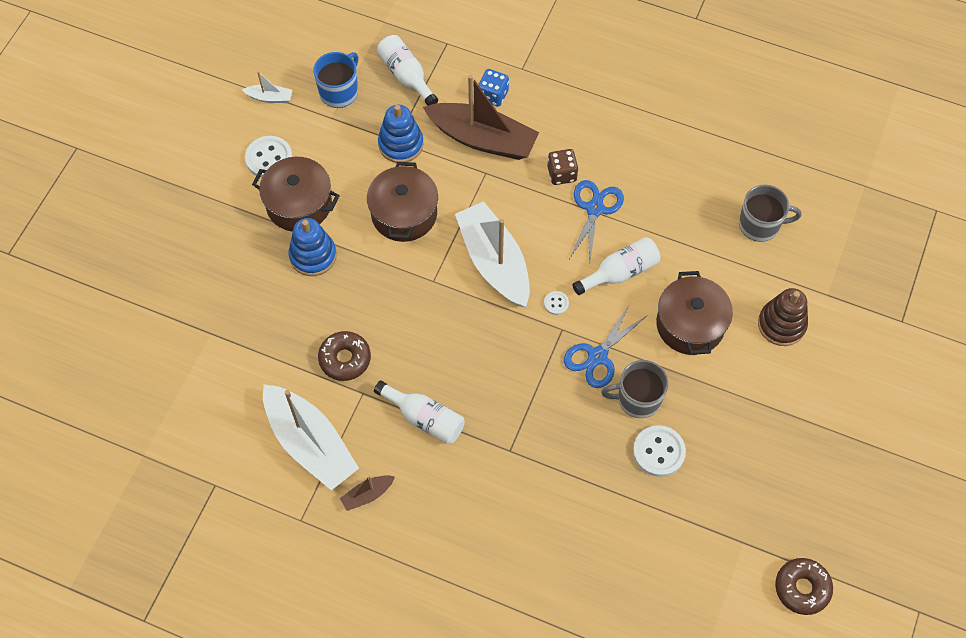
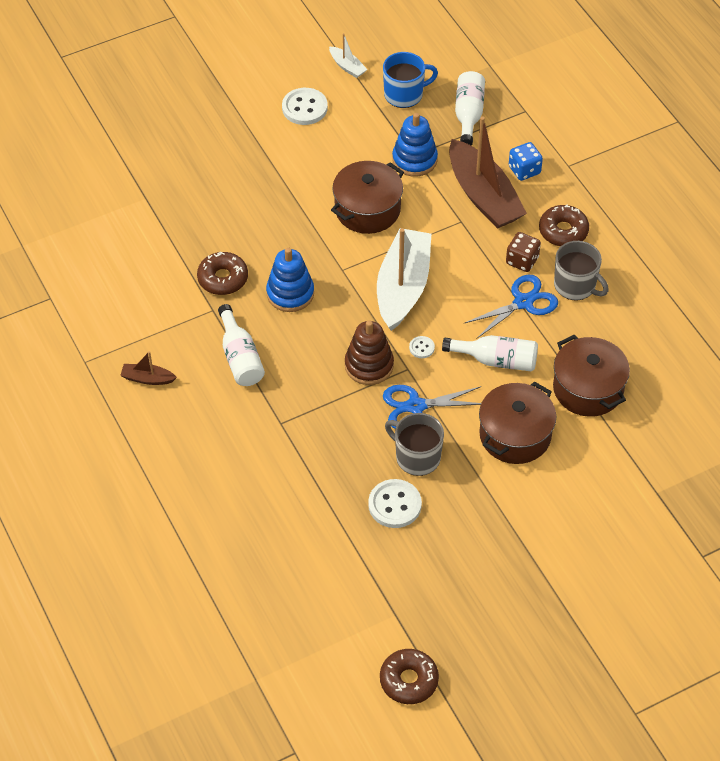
camera: 40 degrees right, 10 degrees down
brown pot [252,157,340,232] -> brown pot moved to [553,335,630,417]
white boat [263,384,359,491] -> none
blue stacking toy [289,218,337,276] -> blue stacking toy moved to [266,248,314,312]
grey mug [739,185,801,242] -> grey mug moved to [554,241,609,300]
brown stacking toy [758,288,808,346] -> brown stacking toy moved to [345,320,394,385]
none -> brown donut [539,204,589,246]

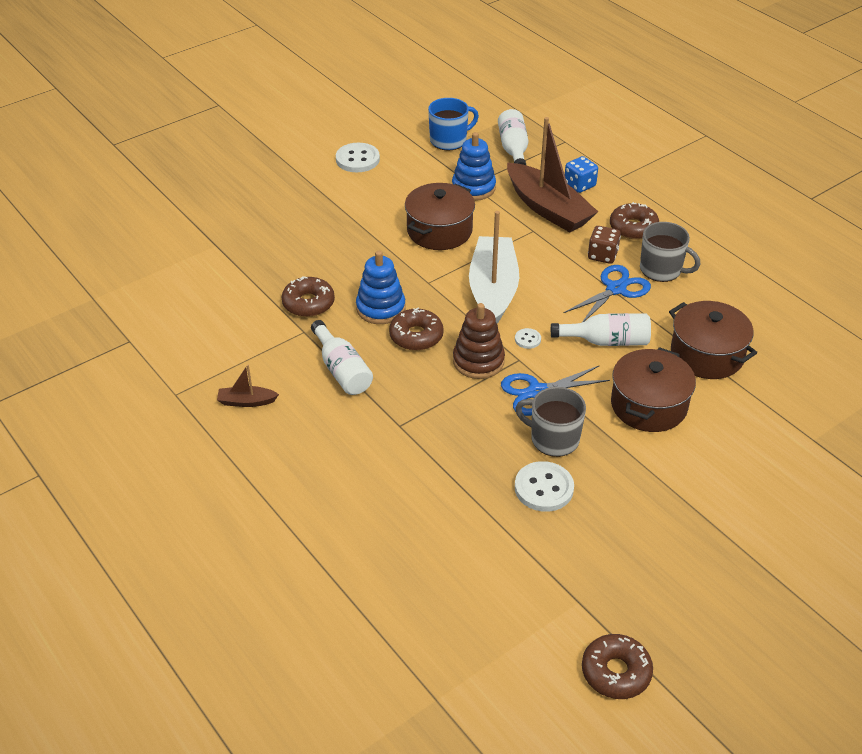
camera: 10 degrees left, 10 degrees down
white boat [329,33,367,78] -> none
none -> brown donut [389,307,444,351]

